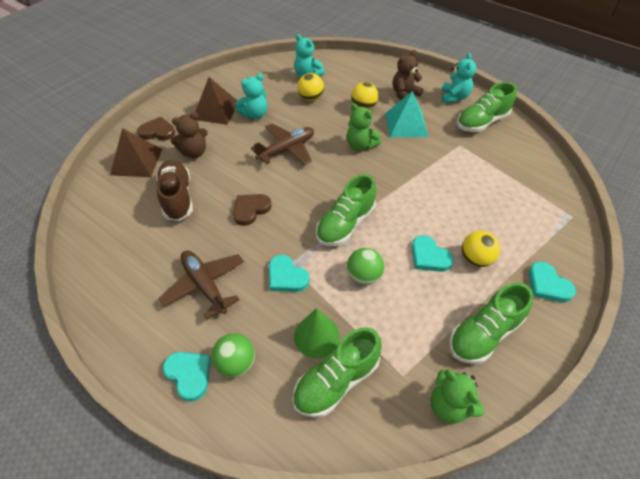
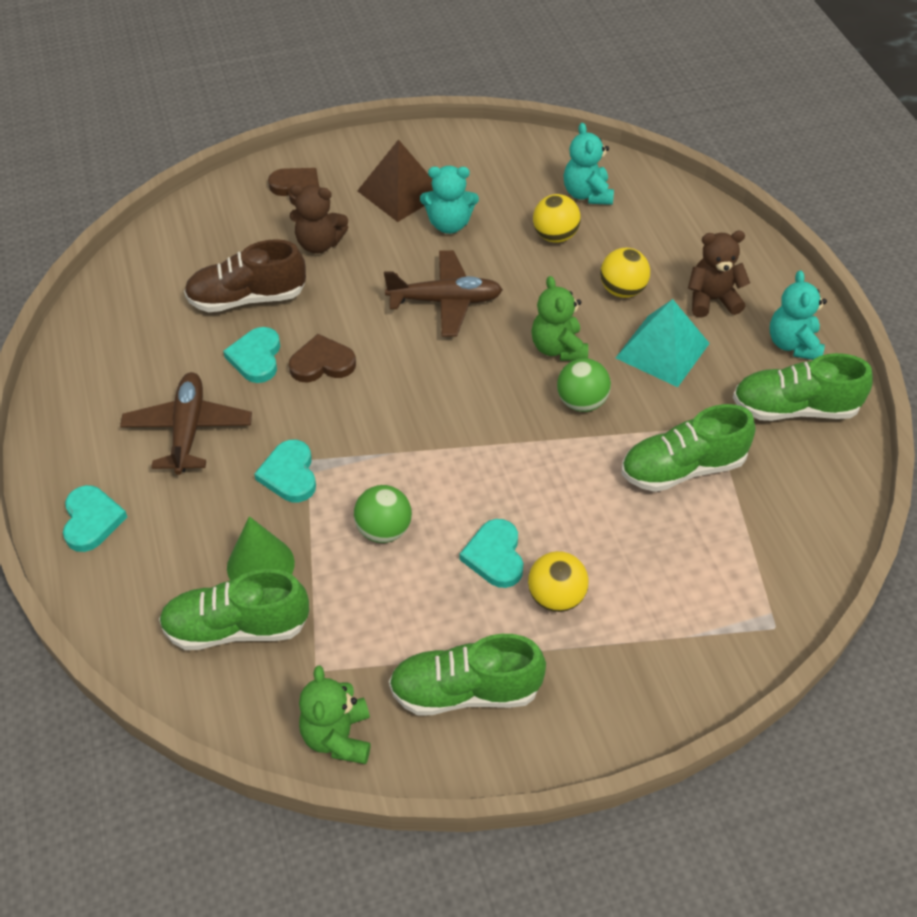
camera: 35 degrees right, 0 degrees up
brown pyramid [110,128,162,177] -> none
brown shoe [156,160,193,221] -> brown shoe turned 120 degrees counterclockwise [184,239,306,312]
green ball [212,333,255,377] -> green ball moved to [557,358,611,412]
green shoe [316,174,376,246] -> green shoe moved to [621,404,755,492]
turquoise teddy bear [442,53,476,103] -> turquoise teddy bear turned 135 degrees clockwise [770,270,827,360]
turquoise heart [528,262,576,302] -> turquoise heart moved to [223,327,280,383]

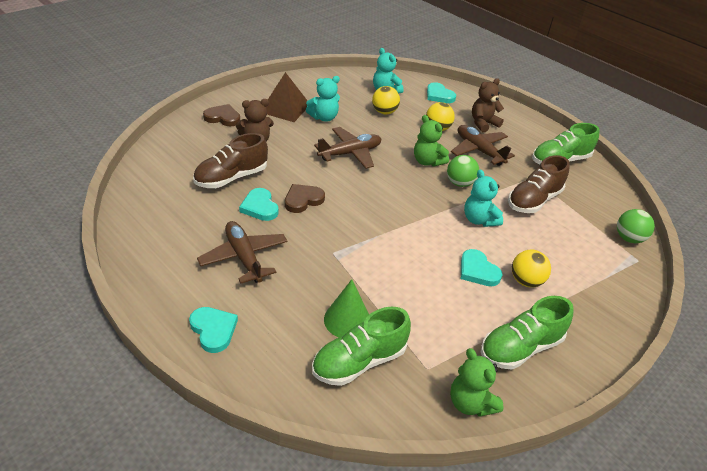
camera: 30 degrees left, 10 degrees down
turquoise heart [254,440,316,502] -> turquoise heart moved to [427,82,456,103]
green ball [354,485,412,543] -> green ball moved to [617,209,655,243]
turquoise pyramid [616,299,710,387] -> brown plane [451,125,515,166]
green shoe [621,404,755,492] -> brown shoe [508,155,570,213]
turquoise teddy bear [770,270,827,360] -> turquoise teddy bear moved to [464,169,503,227]

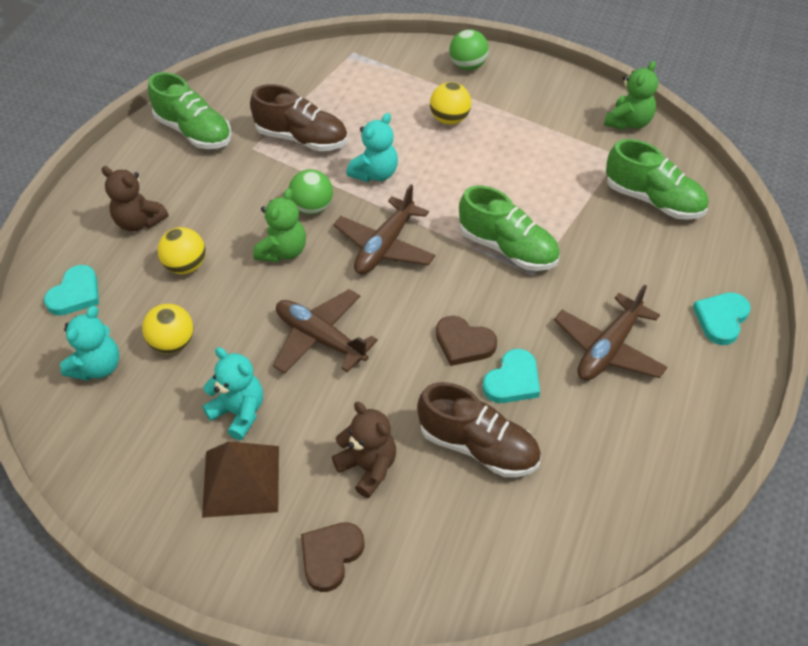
camera: 110 degrees left, 10 degrees up
brown heart [203,104,240,126] -> brown heart turned 45 degrees clockwise [301,522,365,592]
green cone [324,279,369,337] -> none
brown plane [451,125,515,166] -> brown plane moved to [333,185,435,274]
turquoise heart [461,249,503,286] -> none
green shoe [481,296,574,370] -> green shoe moved to [459,186,560,271]
green ball [617,209,655,243] -> green ball moved to [449,29,489,70]

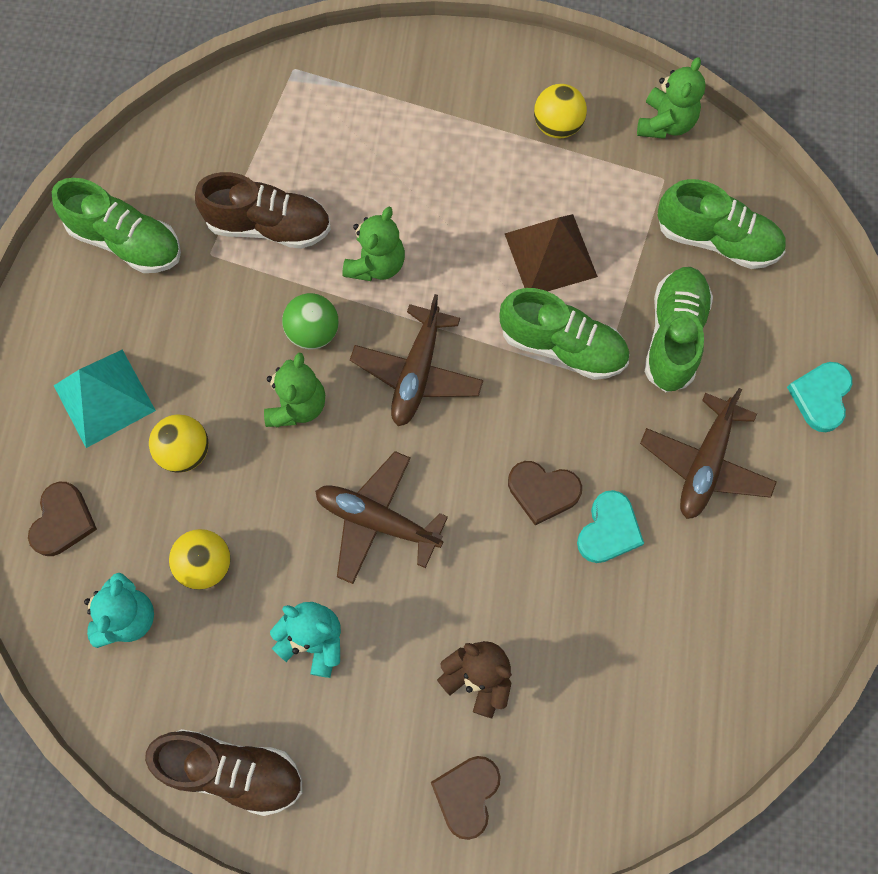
camera: 15 degrees left, 20 degrees up
turquoise heart [44,265,99,316] -> brown heart [28,482,97,556]
brown teddy bear [101,166,169,231] -> turquoise pyramid [54,350,156,448]
brown pyramid [202,441,279,518] -> brown pyramid moved to [505,214,598,291]
turquoise teddy bear [346,113,398,182] -> green teddy bear [342,207,405,281]
brown shoe [417,382,541,477] -> brown shoe moved to [145,729,303,816]
yellow ball [430,82,471,125] -> yellow ball moved to [534,84,587,139]
green ball [449,29,489,70] -> none
none -> green shoe [645,267,713,392]

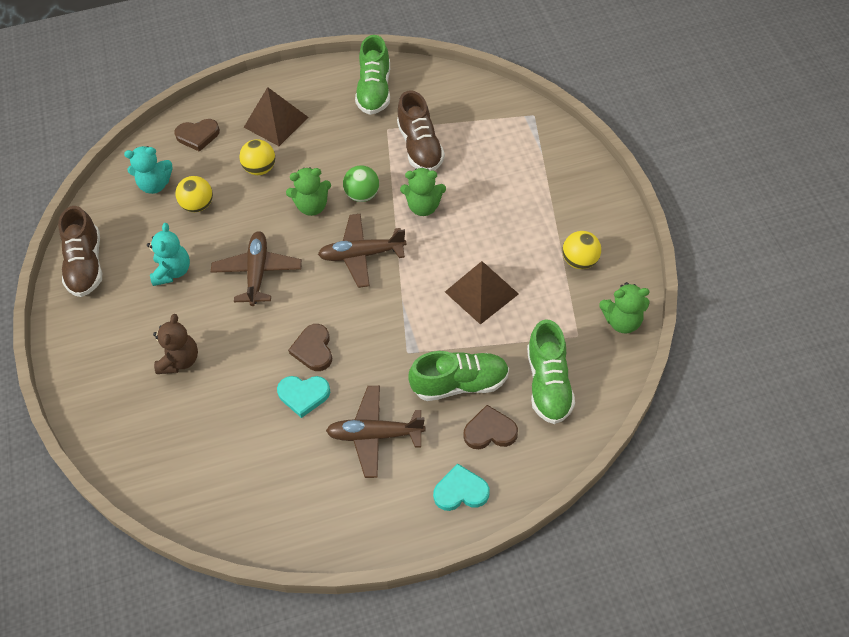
camera: 70 degrees right, 15 degrees down
turquoise pyramid [54,350,156,448] -> brown pyramid [244,87,308,146]
brown heart [431,756,501,840] -> brown heart moved to [463,405,518,449]
green shoe [500,288,629,380] -> none

